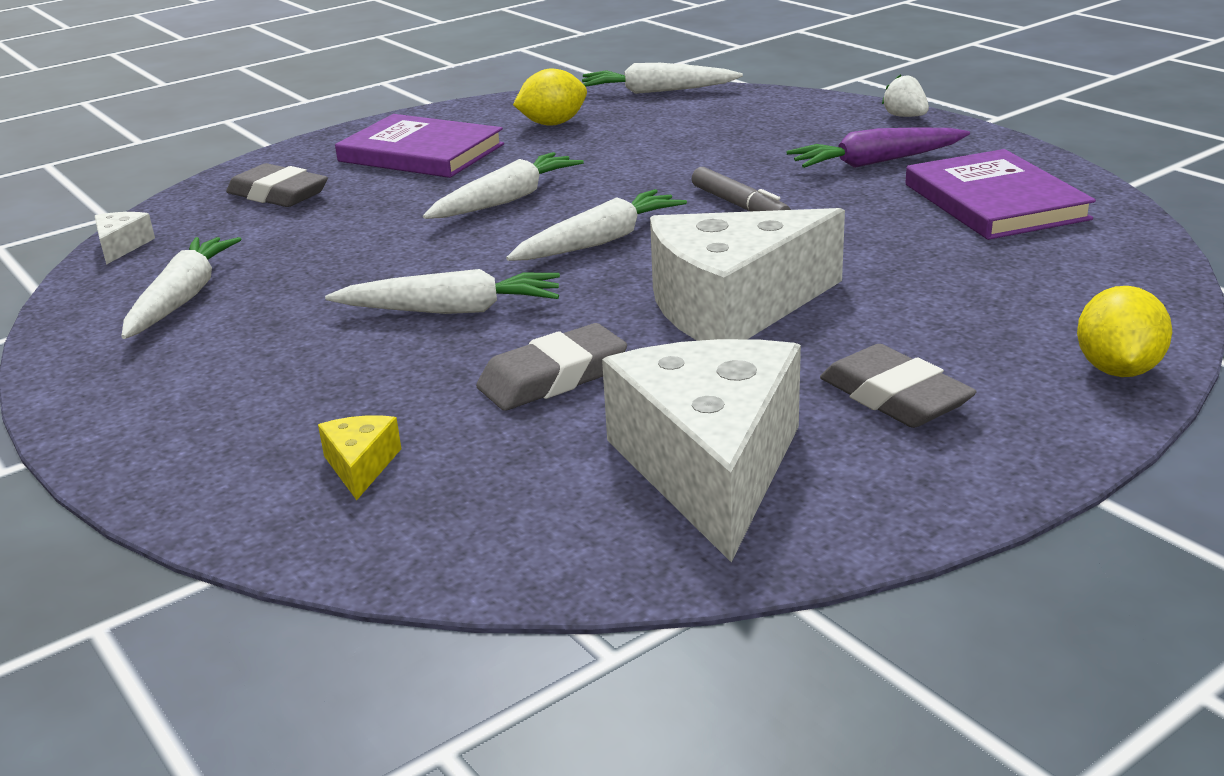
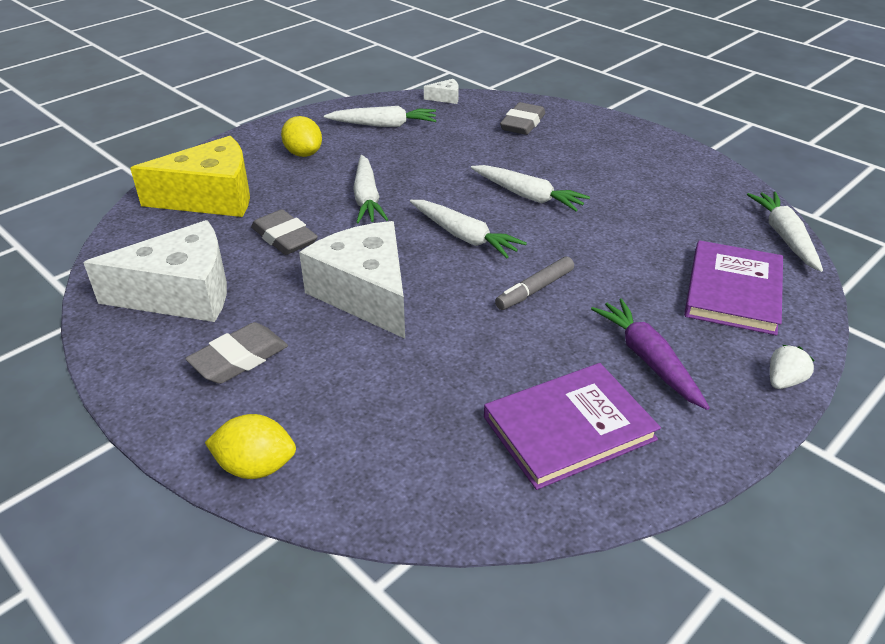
camera: 80 degrees right, 10 degrees up
yellow cheese [318,415,401,500] -> yellow cheese [130,136,250,217], size x2.49
purple book [335,114,504,178] -> purple book moved to [684,240,783,335]
yellow lemon [513,68,587,126] -> yellow lemon moved to [281,116,322,157]

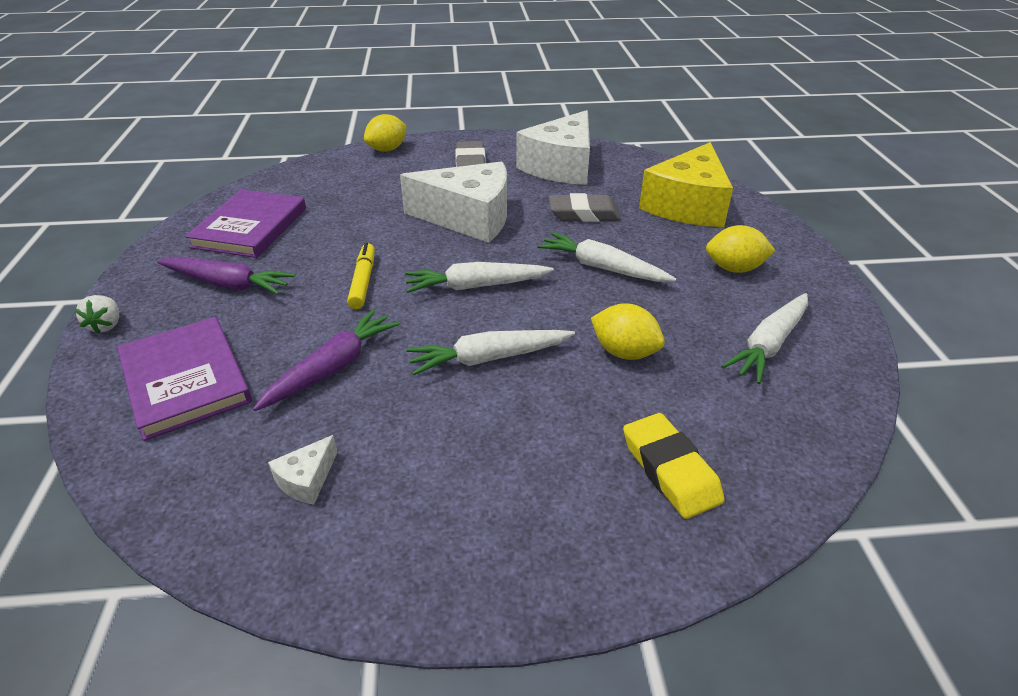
camera: 130 degrees right, 0 degrees up
white cheese [424,79,459,104] -> white cheese moved to [268,435,338,505]
grey marker [495,256,574,310] -> yellow marker [347,243,375,309]
grey eraser [500,102,545,135] -> yellow eraser [623,413,725,519]
white carrot [747,192,823,272] -> none
none -> purple carrot [253,310,400,411]
none -> yellow lemon [591,303,665,360]

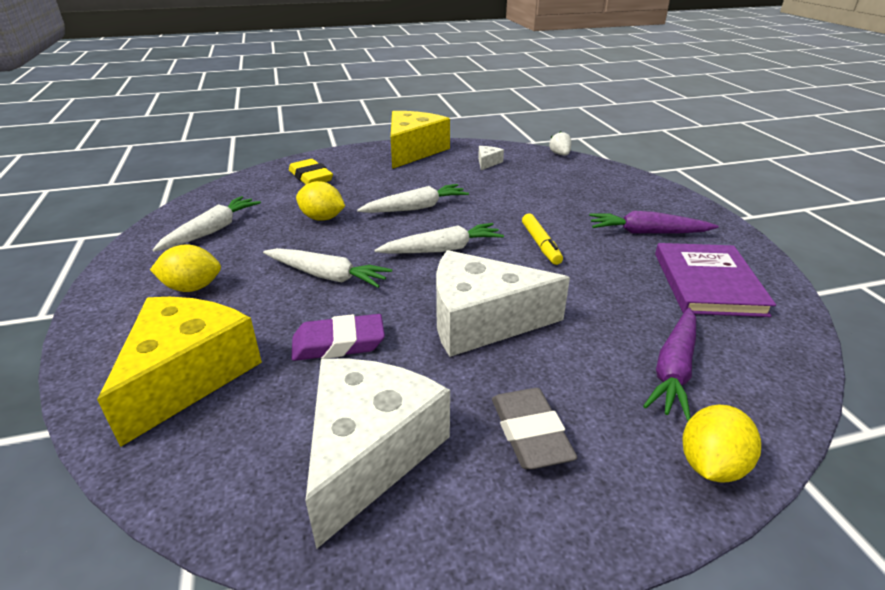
camera: 170 degrees right, 5 degrees down
white strawberry [75,295,119,334] -> white strawberry moved to [549,131,571,155]
purple book [117,317,252,441] -> none
purple carrot [253,310,400,411] -> purple carrot moved to [643,308,696,421]
grey eraser [549,193,621,222] -> purple eraser [291,314,385,361]
none -> yellow cheese [391,111,450,169]

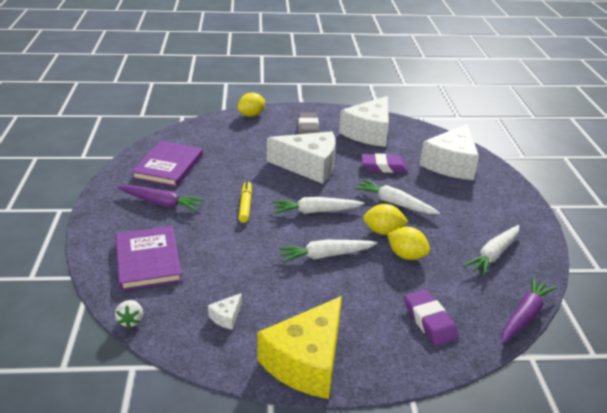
camera: 170 degrees left, 0 degrees up
yellow cheese [97,297,262,447] -> white cheese [420,124,479,180]
yellow lemon [150,244,221,292] -> yellow lemon moved to [363,204,408,235]
yellow eraser [289,159,333,184] -> purple eraser [404,290,459,346]
purple carrot [643,308,696,421] -> purple carrot moved to [502,277,557,344]
none -> purple book [116,226,182,291]

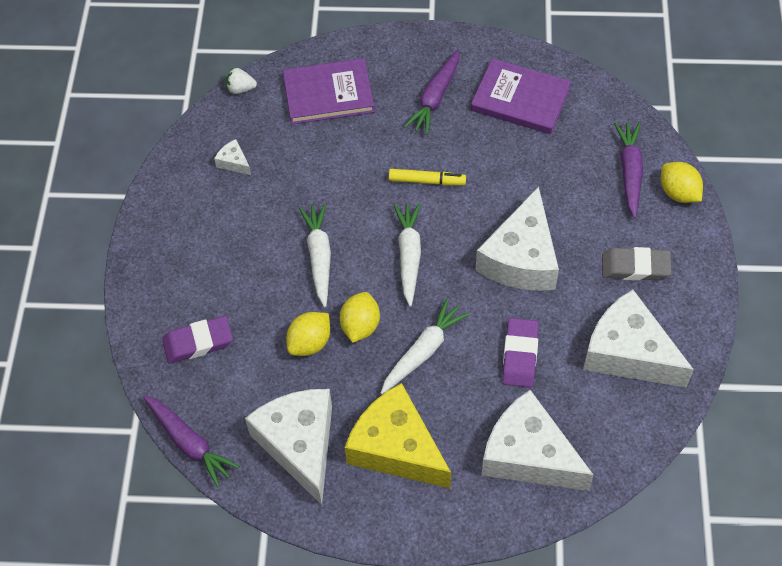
camera: 100 degrees right, 25 degrees up
yellow cheese [257,296,342,399] -> yellow cheese moved to [345,383,451,488]
white carrot [463,225,520,277] -> white cheese [245,389,332,505]
none -> purple carrot [614,122,643,218]

